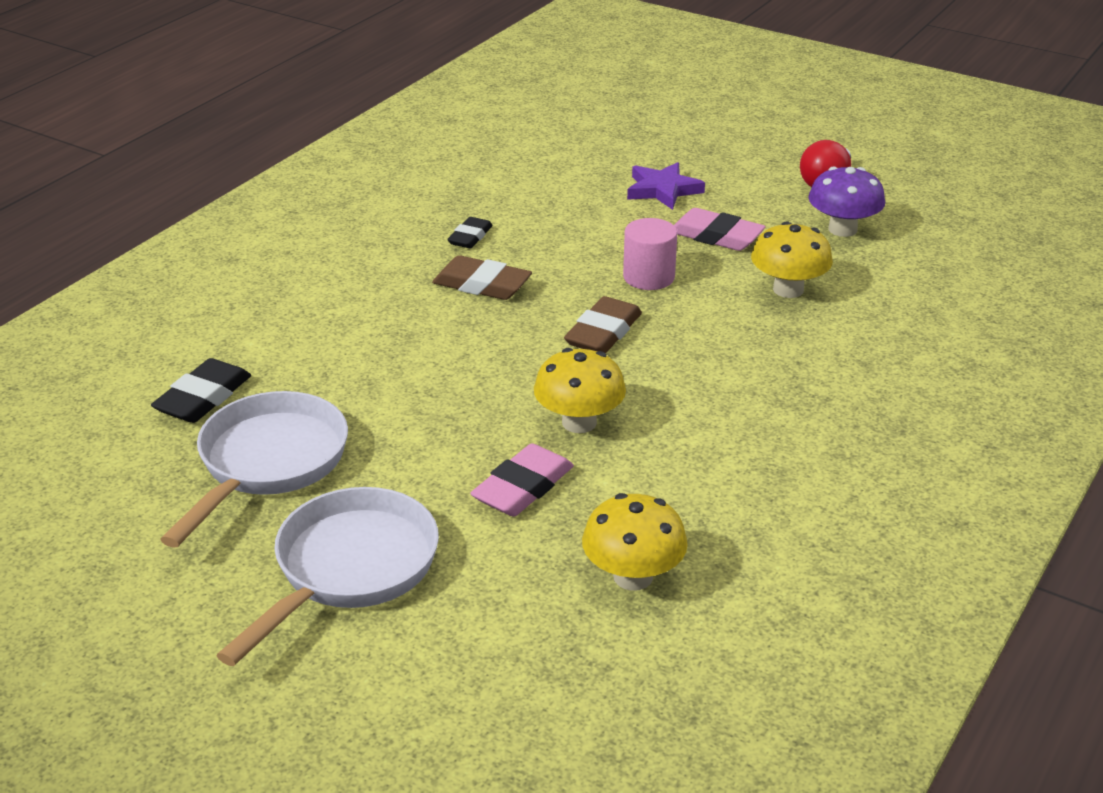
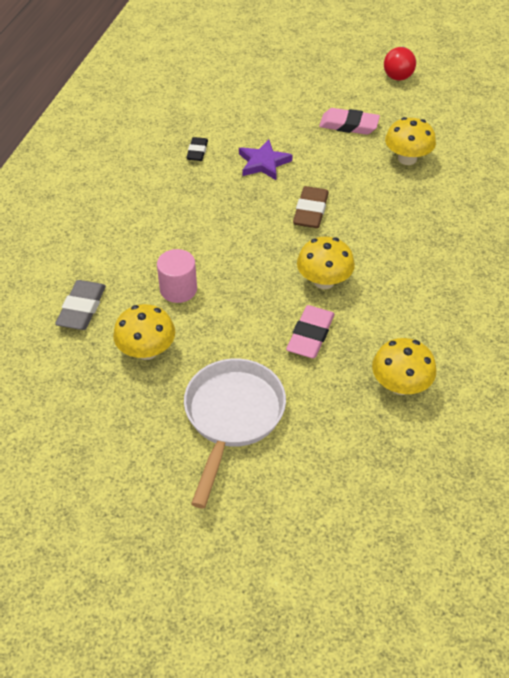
camera: 15 degrees left, 15 degrees up
black eraser [151,358,251,423] -> grey eraser [55,280,106,330]
white pan [160,391,348,548] -> yellow mushroom [113,304,175,360]
brown eraser [432,255,532,300] -> none
pink cylinder [623,218,678,290] -> pink cylinder moved to [157,249,197,303]
purple star [627,162,705,210] -> purple star moved to [239,140,293,180]
purple mushroom [808,167,885,237] -> none

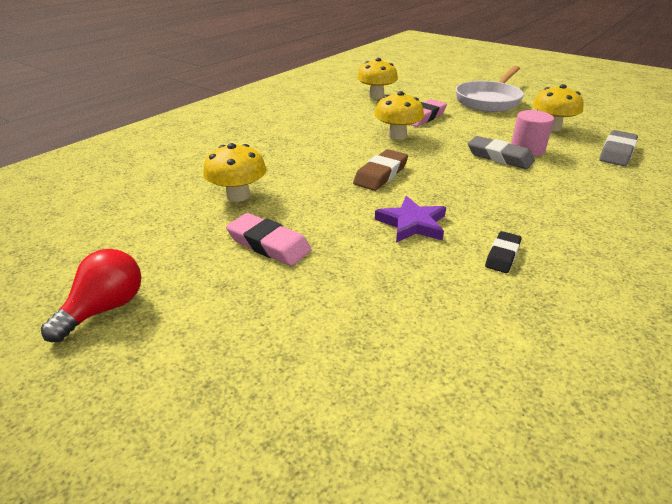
camera: 160 degrees left, 15 degrees down
none -> grey eraser [468,136,535,169]

